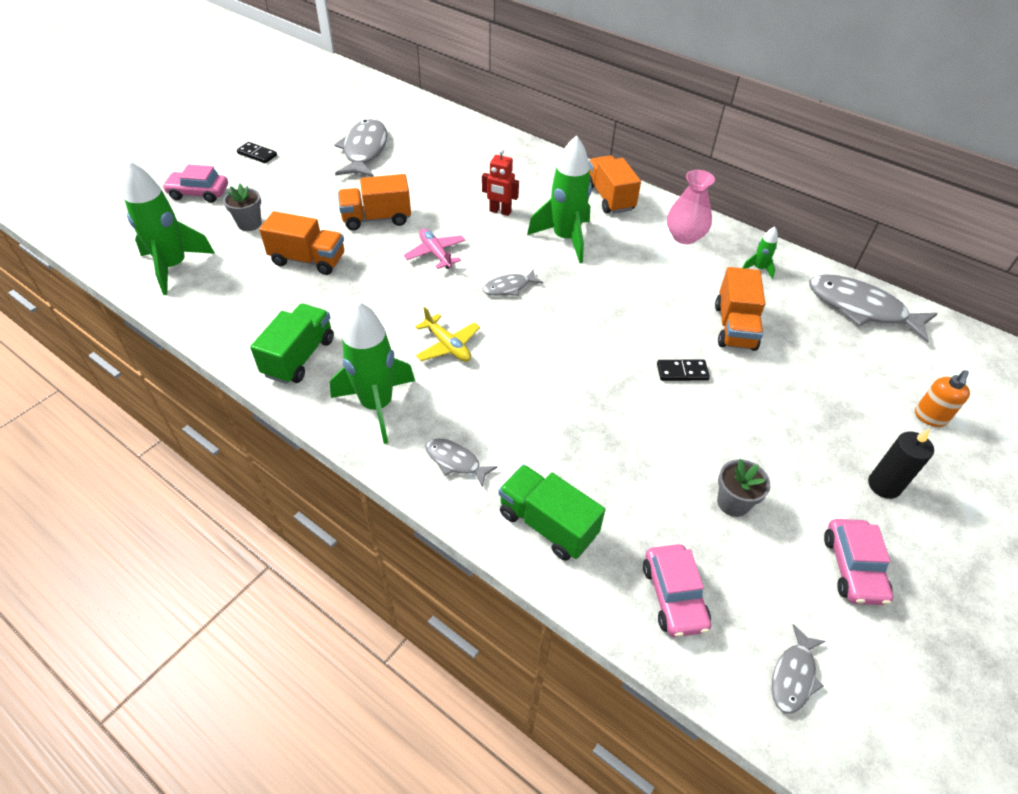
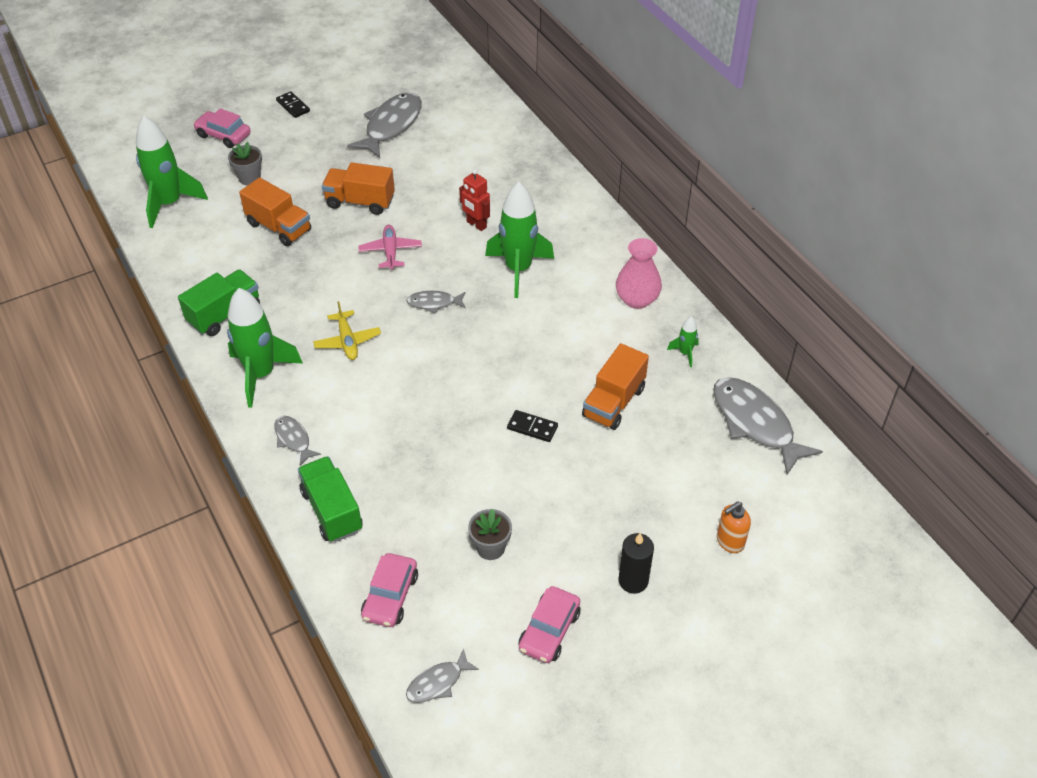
camera: 25 degrees right, 0 degrees up
orange truck [588,155,641,214] -> none

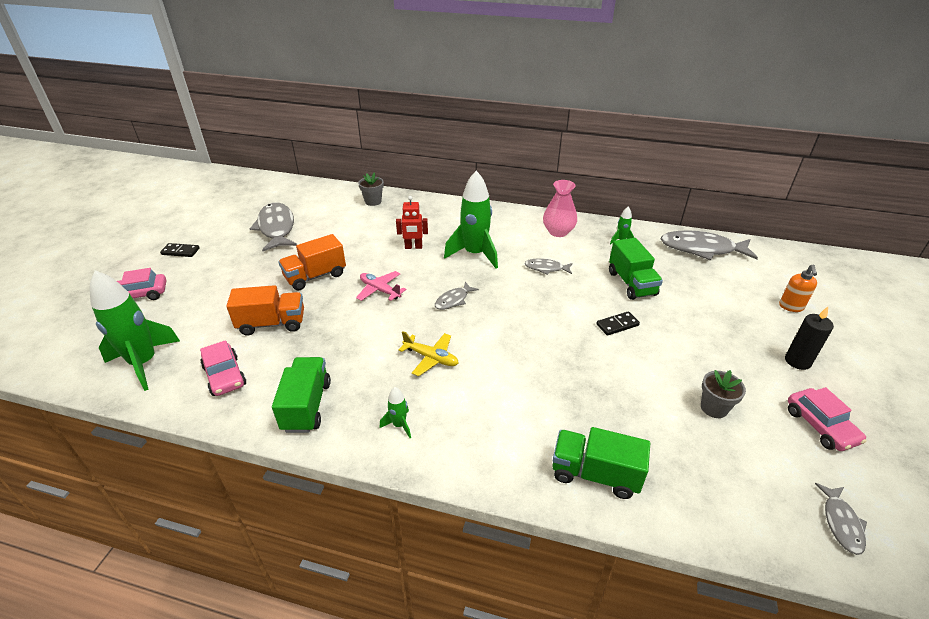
camera: 45 degrees left, 10 degrees down
green rocket [227,288,303,408] -> green rocket [380,387,411,438], size x0.44
grey flower pot [228,142,262,185] -> grey flower pot moved to [358,172,384,206]
grey fish [274,416,321,465] -> grey fish moved to [525,258,573,275]
pink car [361,553,418,627] -> pink car moved to [200,340,246,396]
orange truck [582,343,649,430] -> green truck [609,238,663,300]

